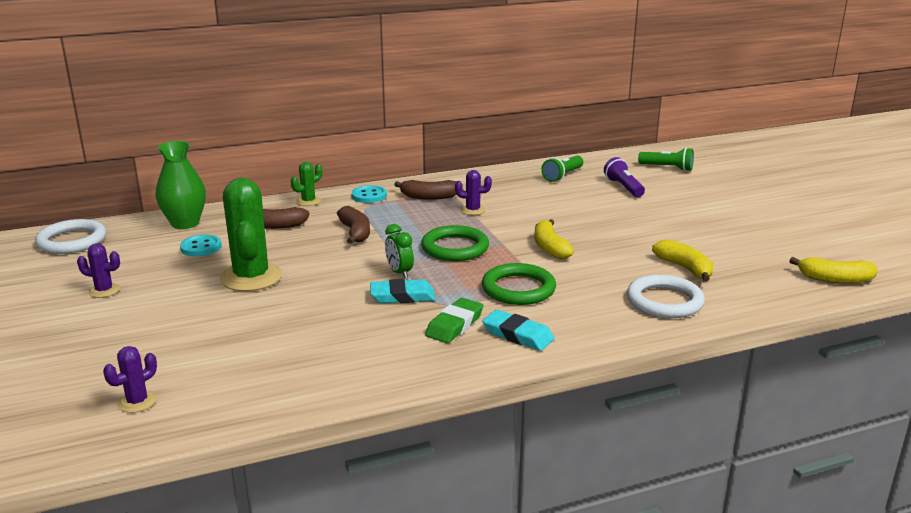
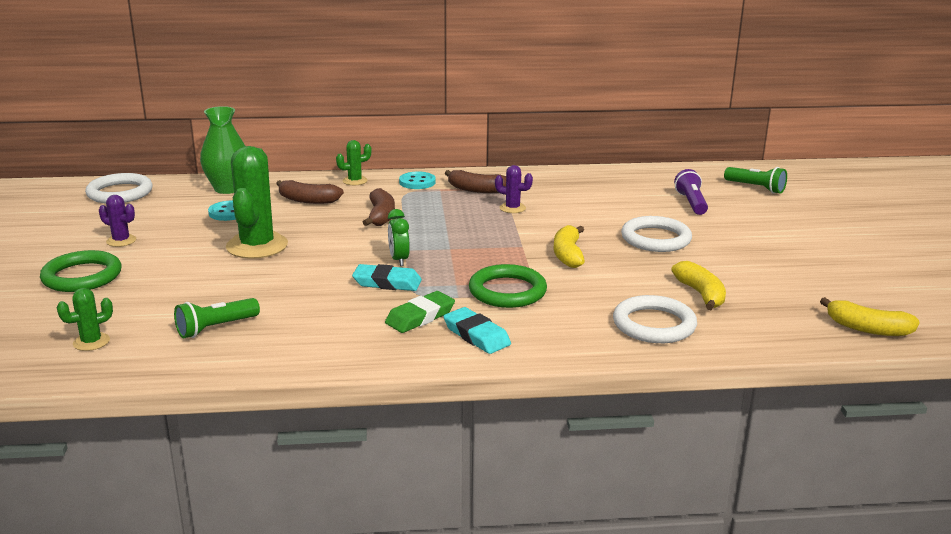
camera: 15 degrees right, 0 degrees up
purple cactus [103,346,157,413] -> green cactus [57,288,113,351]
green ring [421,225,489,261] -> green ring moved to [40,250,121,292]
green flashlight [541,156,583,182] -> green flashlight moved to [174,298,260,338]
none -> white ring [621,216,692,252]

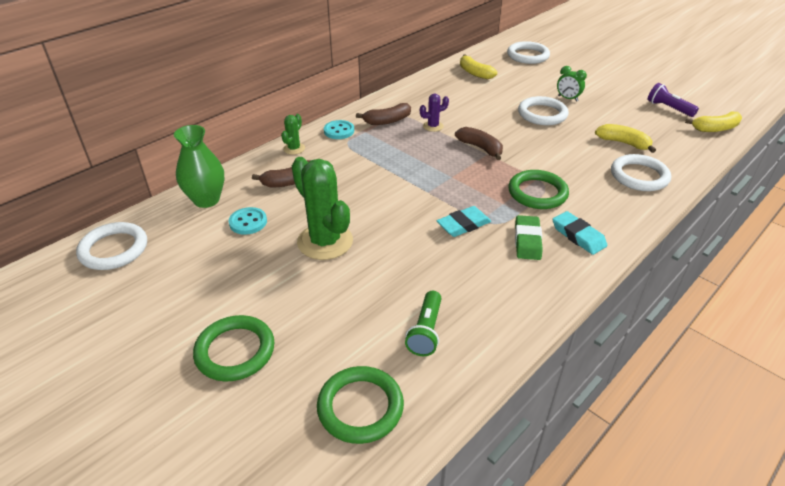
camera: 40 degrees left, 15 degrees up
green cactus [57,288,113,351] -> green ring [317,366,404,444]
purple cactus [99,195,136,247] -> none
brown banana [363,188,395,226] -> brown banana moved to [455,127,503,160]
green clock [388,209,410,266] -> green clock moved to [557,66,587,102]
turquoise eraser [444,307,511,354] -> turquoise eraser turned 45 degrees clockwise [552,211,607,255]
yellow banana [554,225,585,268] -> yellow banana moved to [460,54,497,79]
purple flashlight [674,169,708,215] -> purple flashlight moved to [648,83,699,117]
green flashlight [724,167,787,194] -> white ring [507,41,550,64]

